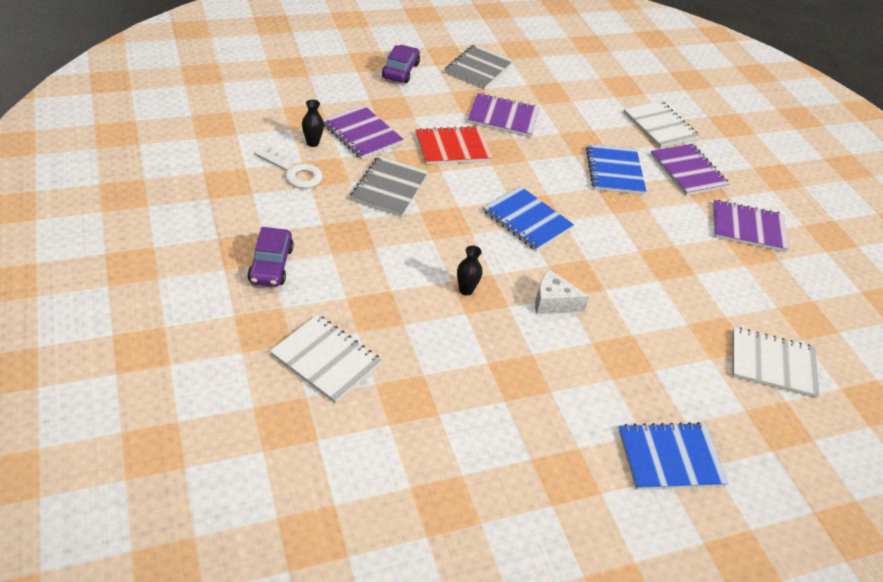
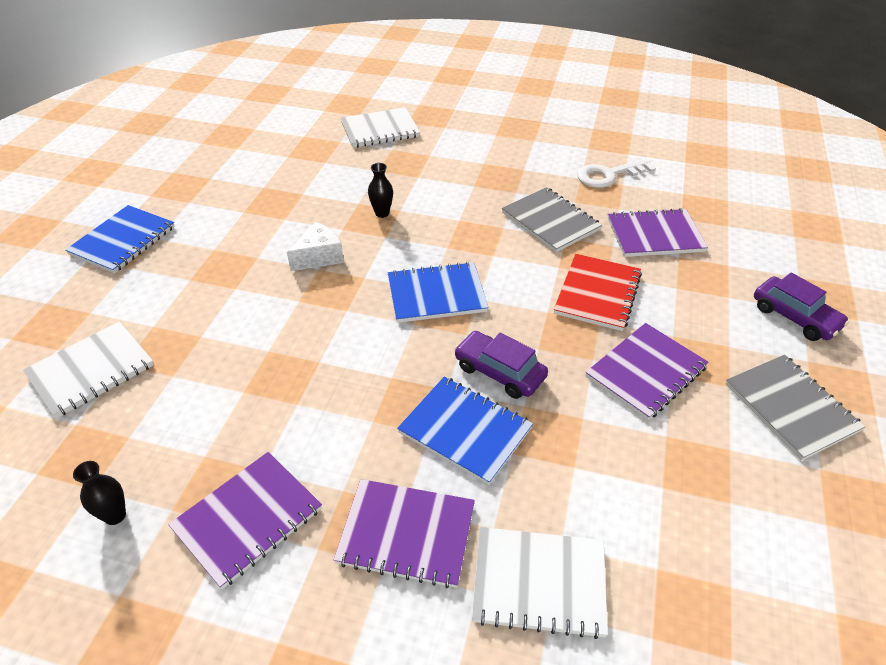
camera: 130 degrees right, 0 degrees up
purple car [247,227,294,287] -> purple car moved to [454,331,548,399]
black vase [302,100,324,147] -> black vase moved to [73,461,126,525]

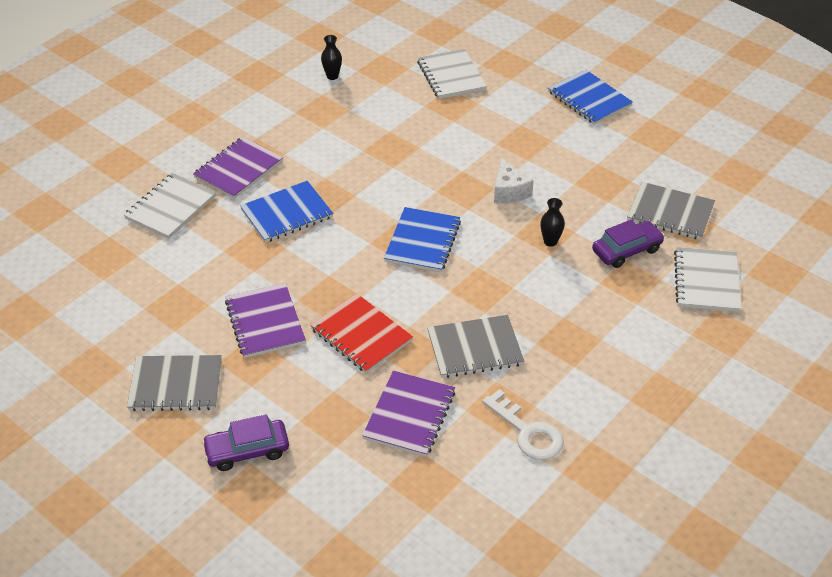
camera: 115 degrees right, 0 degrees up
purple notebook [168,452,322,589] -> none
purple car [454,331,548,399] -> purple car moved to [592,220,665,268]
white key [577,159,656,188] -> white key turned 135 degrees clockwise [482,389,564,460]
none -> grey notebook [627,182,715,240]

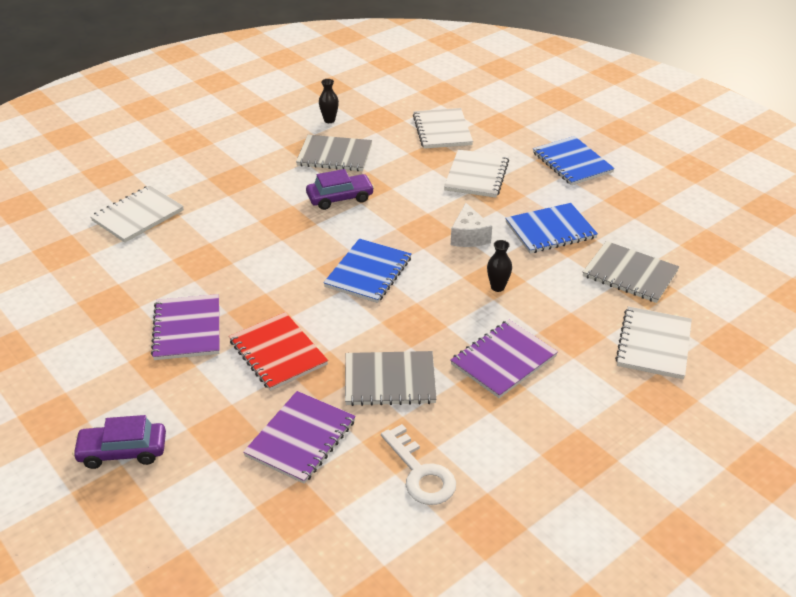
camera: 10 degrees right, 5 degrees down
grey notebook [127,355,222,411] -> grey notebook moved to [296,135,372,171]
purple notebook [193,137,283,199] -> purple notebook moved to [451,320,558,398]
blue notebook [240,181,333,243] -> blue notebook moved to [505,203,598,253]
purple car [592,220,665,268] -> purple car moved to [306,169,374,210]
none -> white notebook [444,150,509,198]

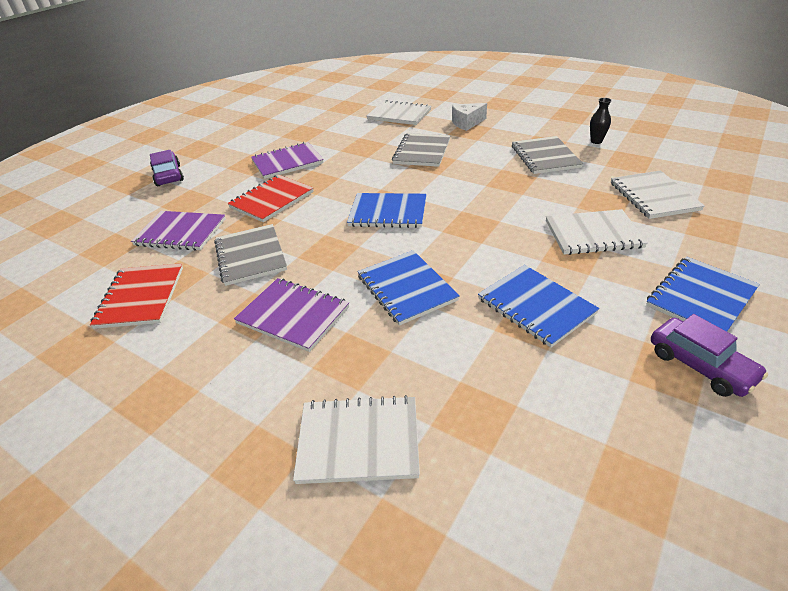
camera: 75 degrees right, 0 degrees up
purple car [306,169,374,210] -> purple car moved to [651,314,768,397]
white key [381,424,456,505] -> red notebook [90,263,183,329]
white notebook [413,108,473,149] -> white notebook turned 75 degrees counterclockwise [611,171,705,219]
white cheese [451,203,492,247] -> white cheese moved to [452,103,487,131]
black vase [487,240,512,292] -> blue notebook [358,250,460,325]
grey notebook [583,241,679,303] -> grey notebook moved to [392,133,450,167]

